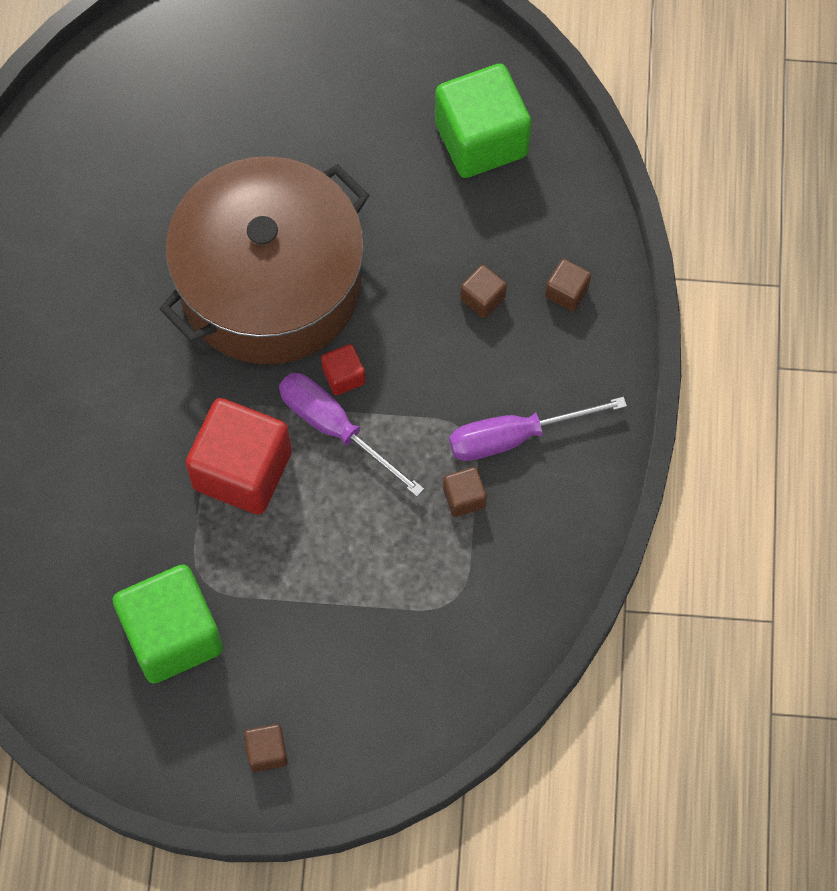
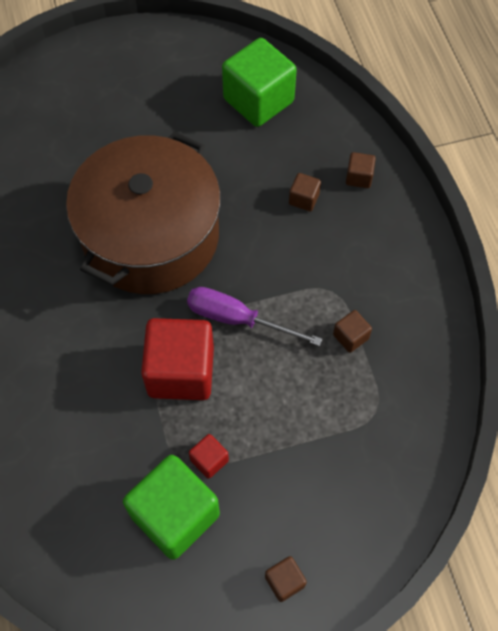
camera: 20 degrees left, 5 degrees down
red cube [321,344,365,395] -> red cube moved to [189,434,229,479]
purple screwdriver [449,397,627,461] -> none

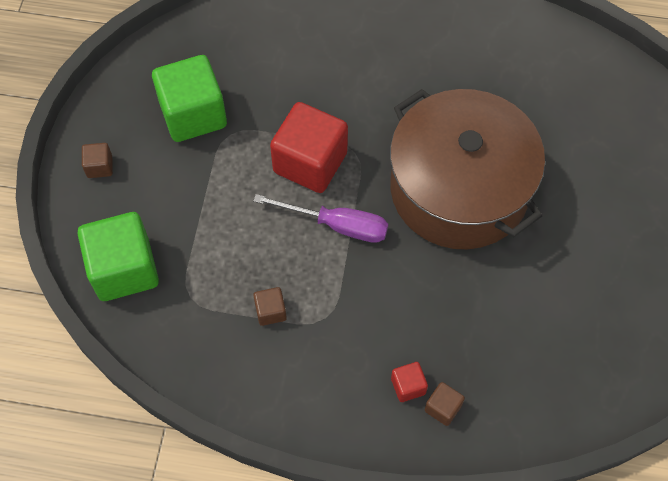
camera: 115 degrees right, 0 degrees up
purple screwdriver [187,287,322,346] -> purple screwdriver turned 60 degrees clockwise [253,194,388,243]
red cube [189,434,229,479] -> red cube moved to [391,362,428,402]
green cube [222,38,297,127] -> green cube moved to [78,212,159,301]
brown cube [289,173,321,211] -> none

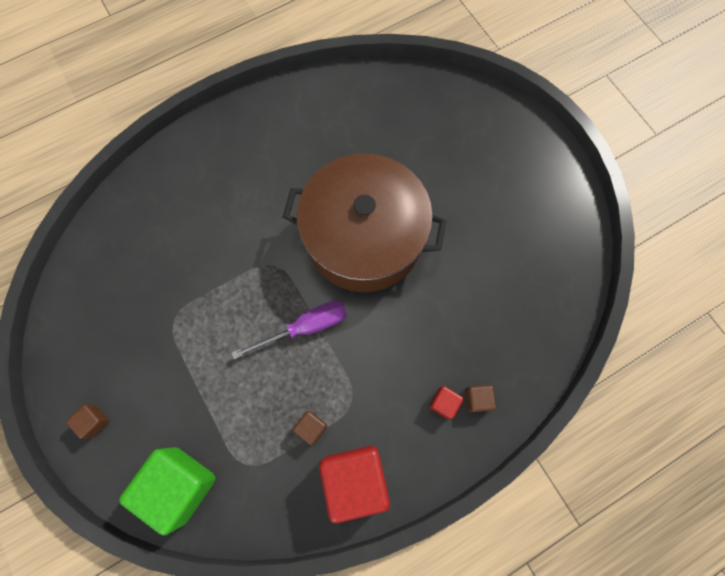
camera: 40 degrees left, 10 degrees up
green cube [152,55,227,142] -> none
red cube [270,102,348,193] -> red cube moved to [319,446,390,523]

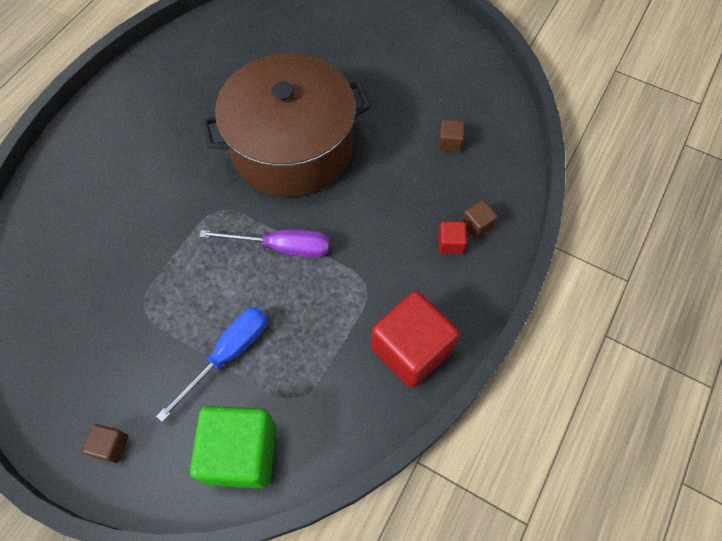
camera: 30 degrees left, 10 degrees down
purple screwdriver [232,301,347,359] -> purple screwdriver turned 60 degrees clockwise [199,229,330,258]
brown cube [293,411,327,445] -> brown cube moved to [438,119,465,152]
none -> blue screwdriver [156,307,267,422]

